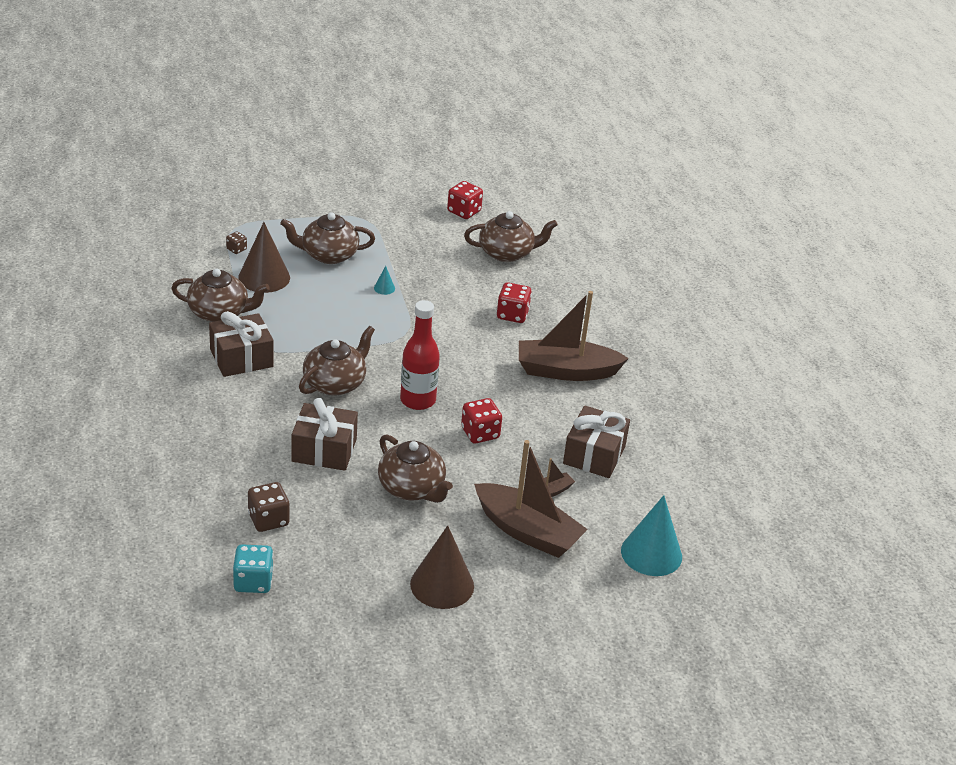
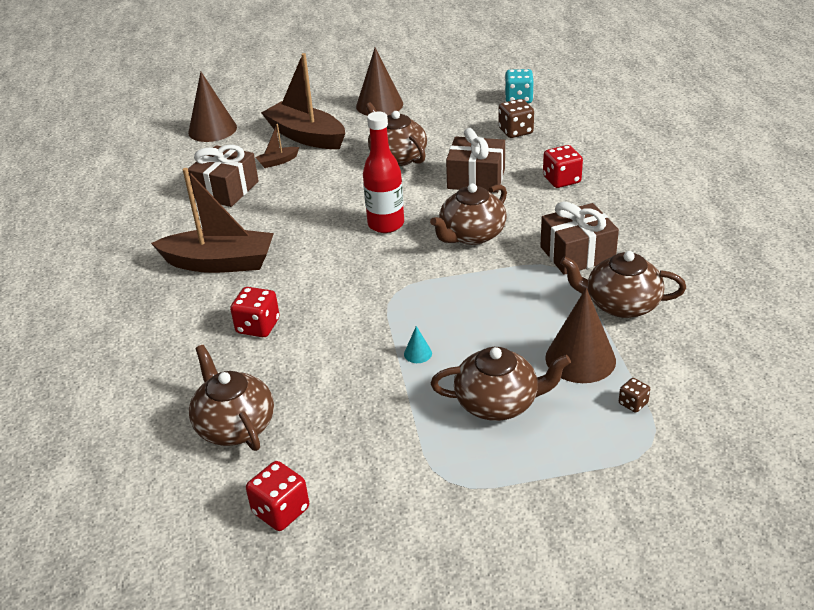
camera: 170 degrees left, 0 degrees up
red dice [461,398,502,443] -> red dice moved to [543,145,583,188]
brown teapot [464,211,558,262] -> brown teapot turned 60 degrees clockwise [189,345,274,451]
turquoise cone [621,495,682,576] -> brown cone [188,72,237,142]

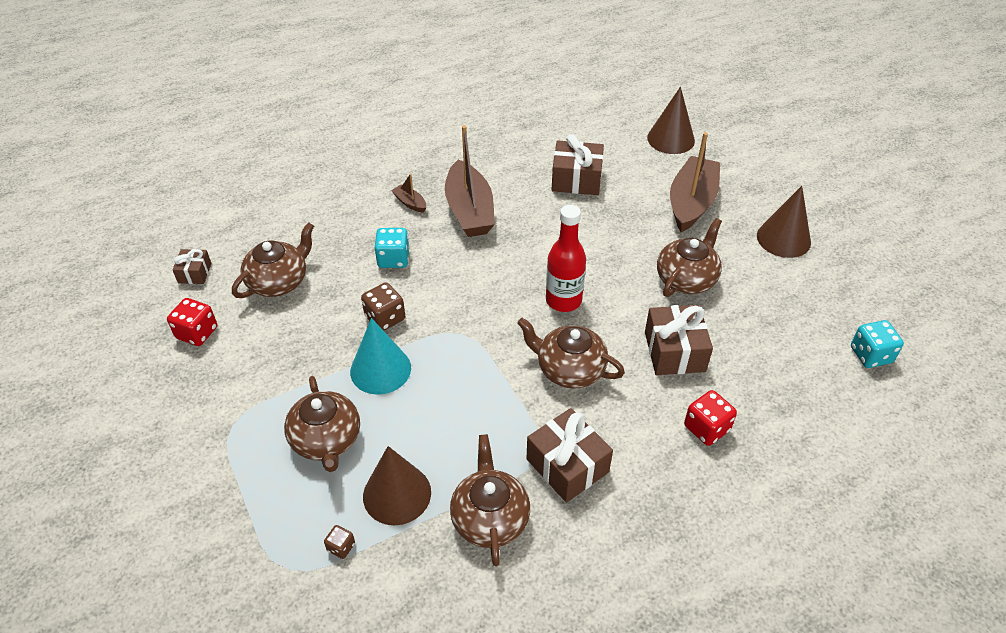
camera: 70 degrees right, 10 degrees up
red dice [230,287,280,337] -> turquoise dice [374,228,410,268]
brown boat [255,124,299,168] -> brown boat moved to [391,174,426,213]
turquoise cone [404,326,432,363] -> turquoise cone [350,318,411,395], size x2.41
brown dice [499,99,534,138] -> brown dice moved to [361,282,405,331]
none -> brown gift [172,249,212,284]

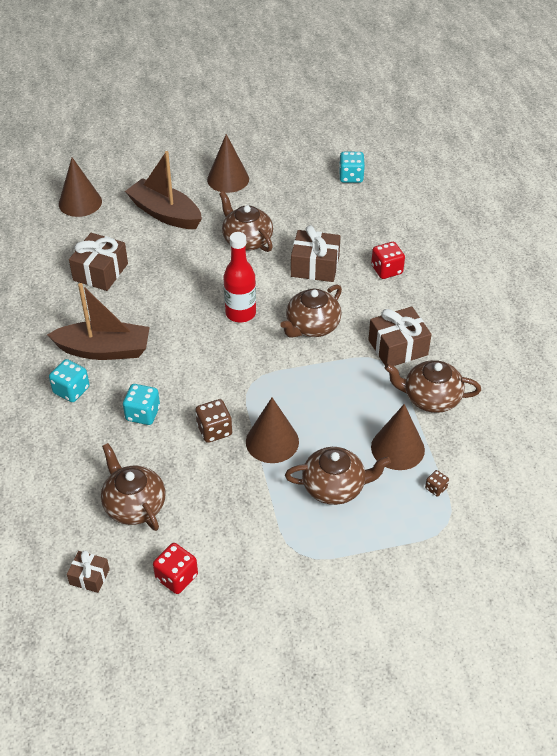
camera: 75 degrees left, 0 degrees up
turquoise cone [350,318,411,395] -> brown cone [246,397,299,463]
brown boat [391,174,426,213] -> turquoise dice [49,359,90,402]

